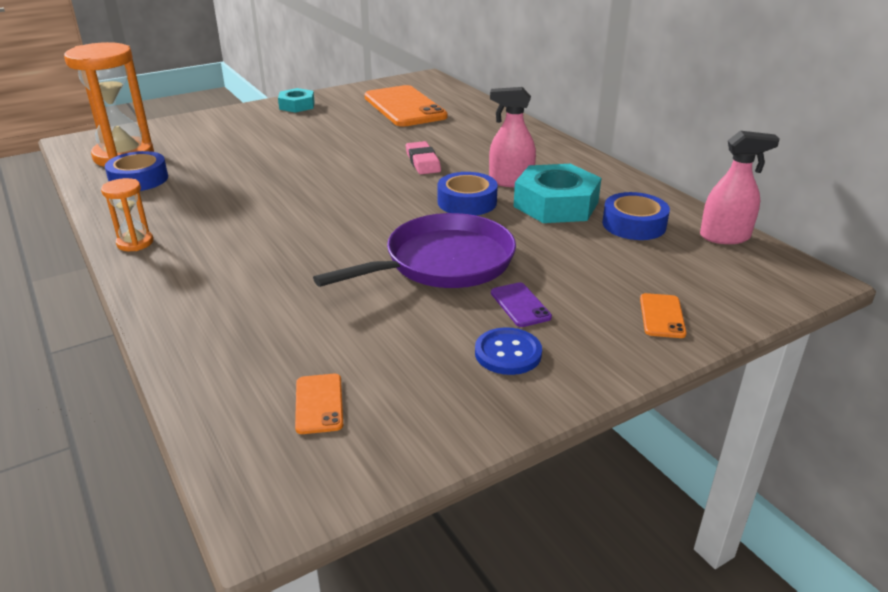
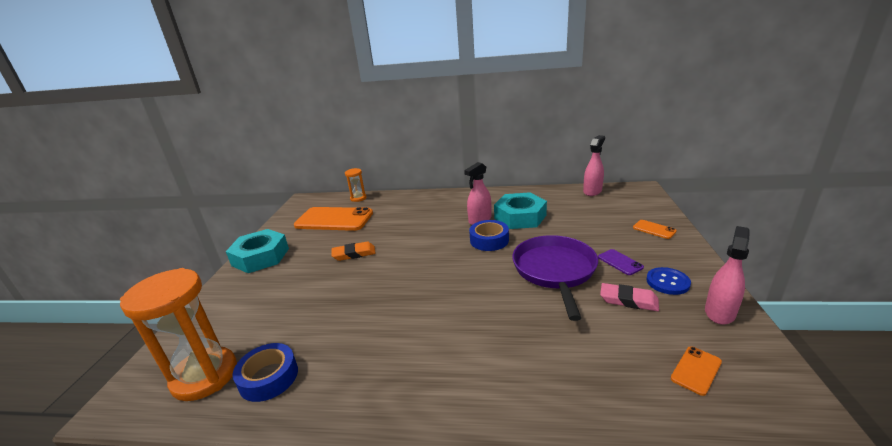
camera: 50 degrees left, 5 degrees down
orange hourglass [101,178,153,251] -> orange hourglass moved to [345,168,367,202]
turquoise nut [278,88,315,113] -> turquoise nut [226,229,289,273], size x1.70
orange phone [295,374,343,434] -> orange phone turned 75 degrees counterclockwise [671,346,722,396]
pink eraser [406,141,441,174] -> pink eraser moved to [600,283,659,311]
purple phone [491,282,552,327] -> purple phone turned 45 degrees clockwise [598,249,644,275]
blue tape [602,192,670,240] -> none
none -> orange eraser [331,242,376,261]
none -> pink spray bottle [705,226,750,325]

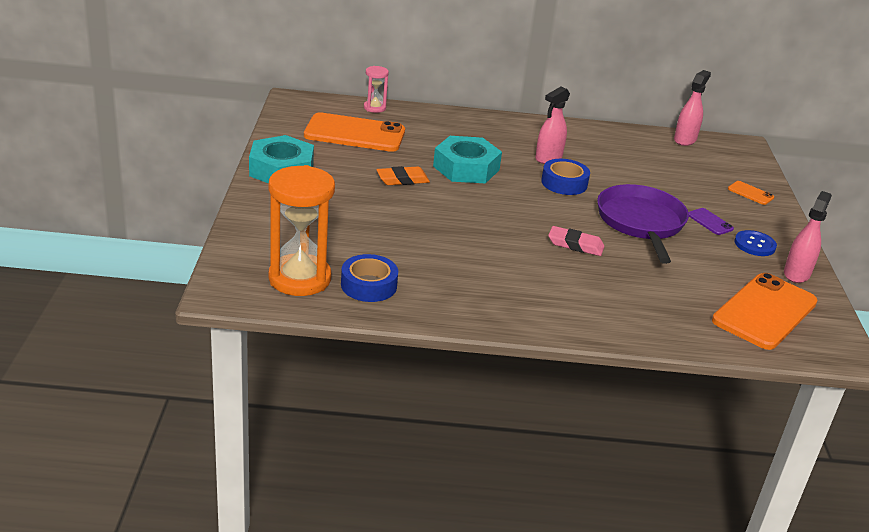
camera: 10 degrees left, 5 degrees up
orange hourglass [345,168,367,202] -> pink hourglass [364,66,389,113]
turquoise nut [494,192,547,229] -> turquoise nut moved to [433,136,502,183]
pink eraser [600,283,659,311] -> pink eraser moved to [548,226,605,256]
orange phone [671,346,722,396] -> orange phone [712,273,818,350], size x2.34

